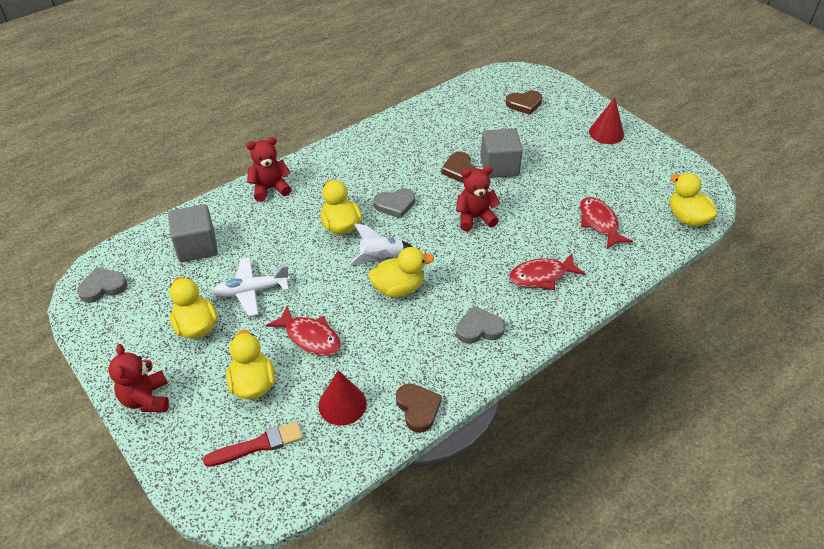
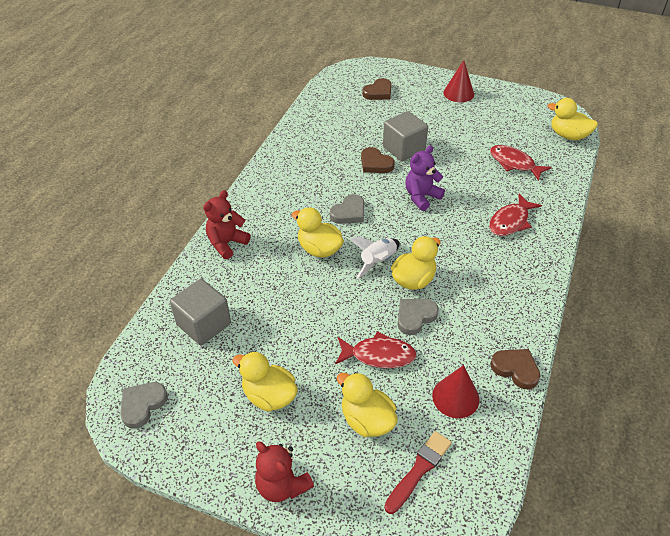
camera: 30 degrees left, 0 degrees up
white plane [213,258,290,317] -> none
red teddy bear [456,166,500,231] -> purple teddy bear [406,145,445,211]
grey heart [456,306,505,344] -> grey heart moved to [397,299,439,335]

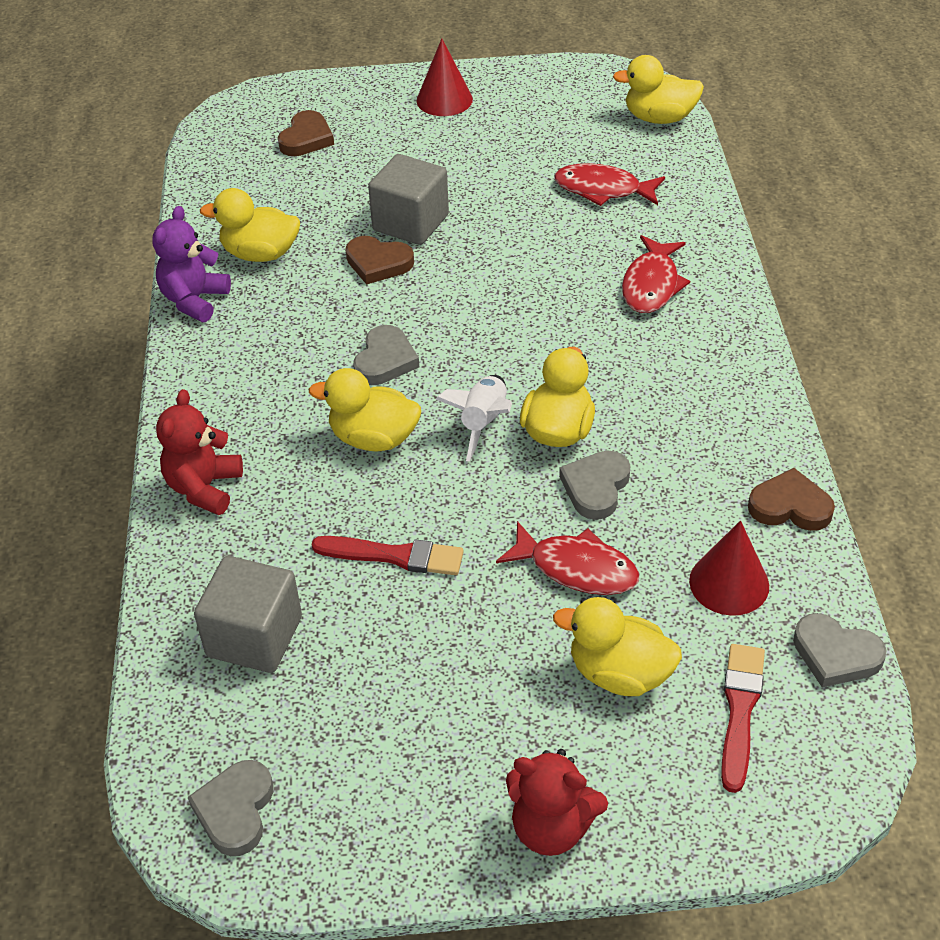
camera: 25 degrees left, 0 degrees up
yellow duck [232,351,298,412] -> yellow duck moved to [200,188,300,262]
red fish [335,331,417,368] -> red fish turned 45 degrees clockwise [496,521,639,595]
purple teddy bear [406,145,445,211] -> purple teddy bear moved to [152,206,231,322]
none -> red brush [312,536,464,575]
none -> grey heart [793,613,886,688]

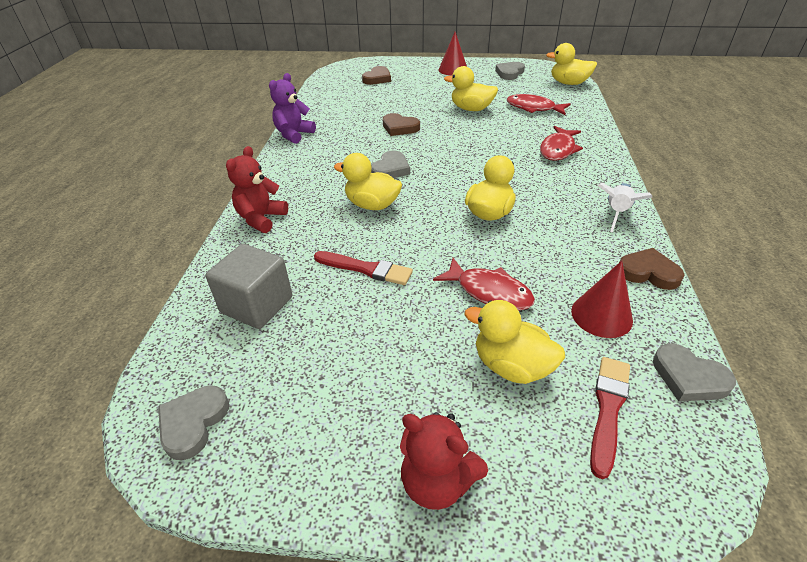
camera: 10 degrees right, 5 degrees down
yellow duck [200,188,300,262] -> yellow duck moved to [444,66,498,111]
grey cube [368,154,449,245] -> none
white rocket [436,375,512,462] -> white rocket moved to [598,183,652,232]
grey heart [559,451,631,520] -> grey heart moved to [495,62,525,80]

